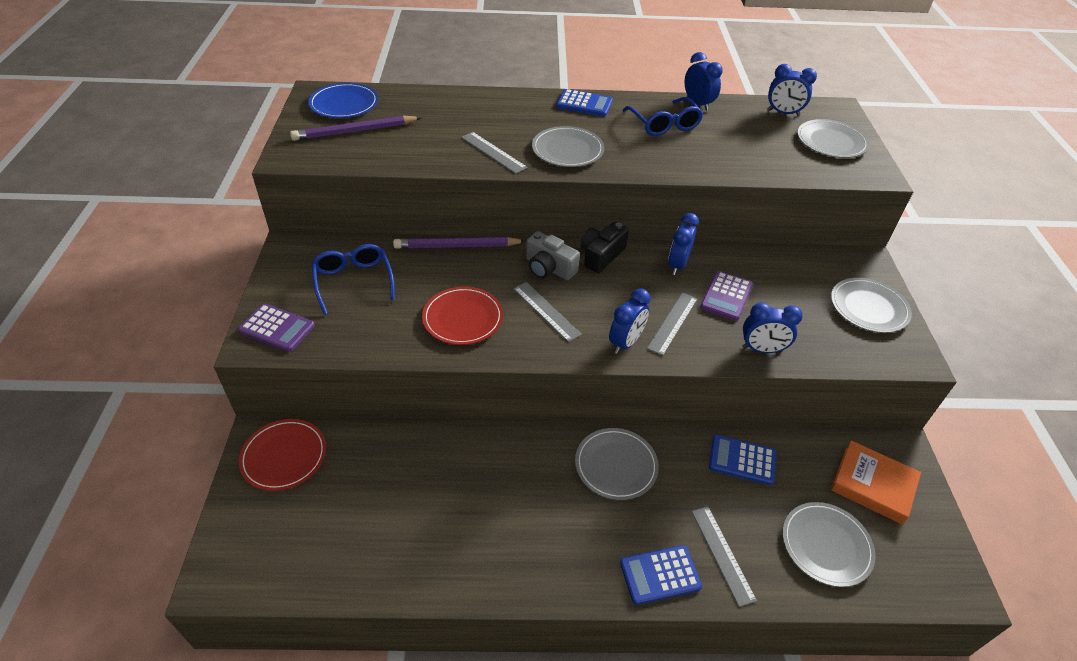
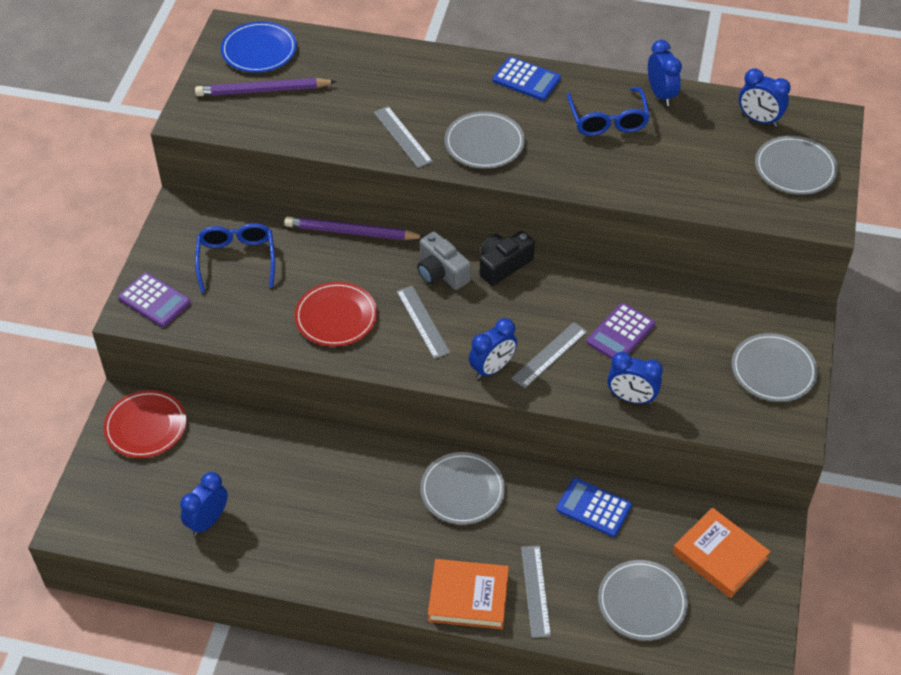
camera: 15 degrees right, 5 degrees up
blue calculator [620,545,702,605] -> orange book [428,559,509,629]
blue clock [668,213,699,275] -> blue clock moved to [180,472,228,536]

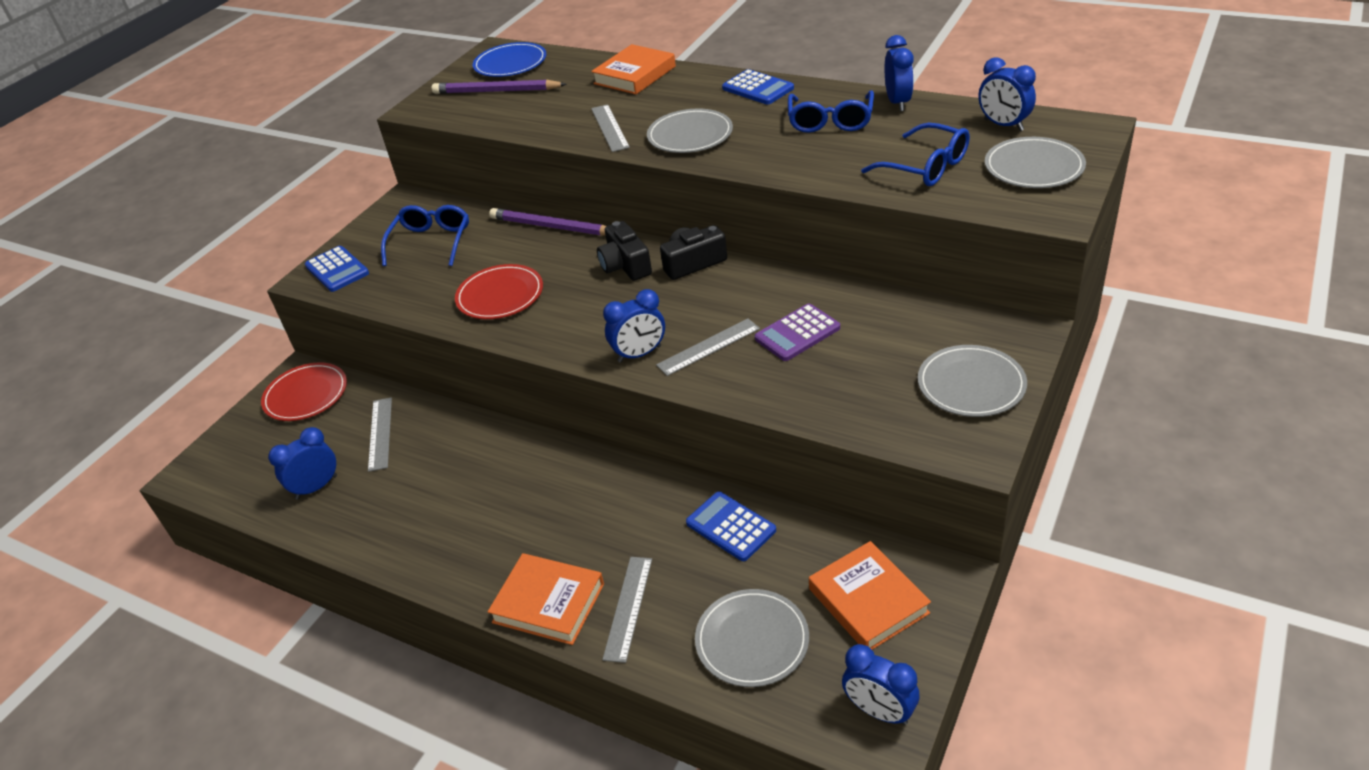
camera: 20 degrees right, 10 degrees down
purple calculator [118,273,191,327] -> blue calculator [305,246,369,292]
grey ruler [396,286,450,359] -> grey ruler moved to [368,397,392,472]
grey camera [417,232,471,290] -> black camera [597,221,652,281]
grey plate [420,452,505,525] -> none
blue clock [607,352,663,404] -> blue clock moved to [842,644,919,725]
none -> orange book [591,44,676,94]
none -> blue glasses [861,123,970,186]

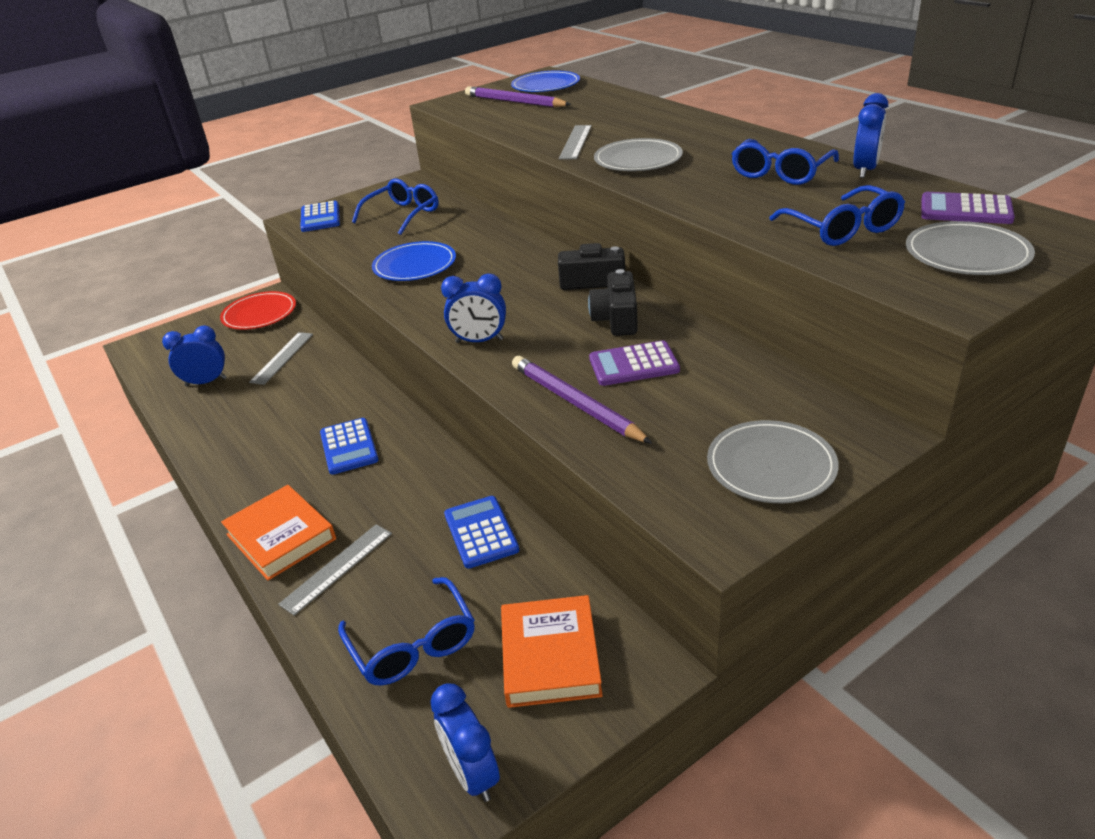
camera: 25 degrees right, 5 degrees down
red plate [455,264,543,319] -> blue plate [372,241,456,281]
purple pencil [489,208,606,236] -> purple pencil moved to [512,356,652,444]
orange book [591,44,676,94] -> none
black camera [597,221,652,281] -> black camera moved to [588,269,638,336]
grey ruler [656,318,760,376] -> none
grey plate [695,589,809,687] -> blue glasses [338,577,475,685]
blue calculator [722,69,794,104] -> blue calculator moved to [320,418,379,475]
blue clock [978,57,1036,131] -> purple calculator [922,192,1015,224]

